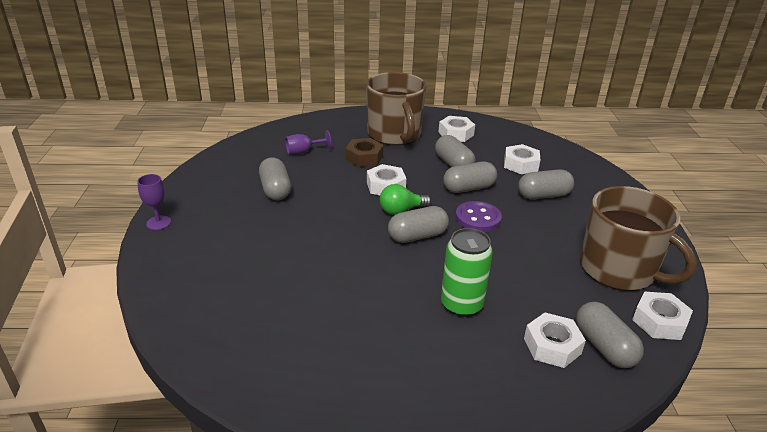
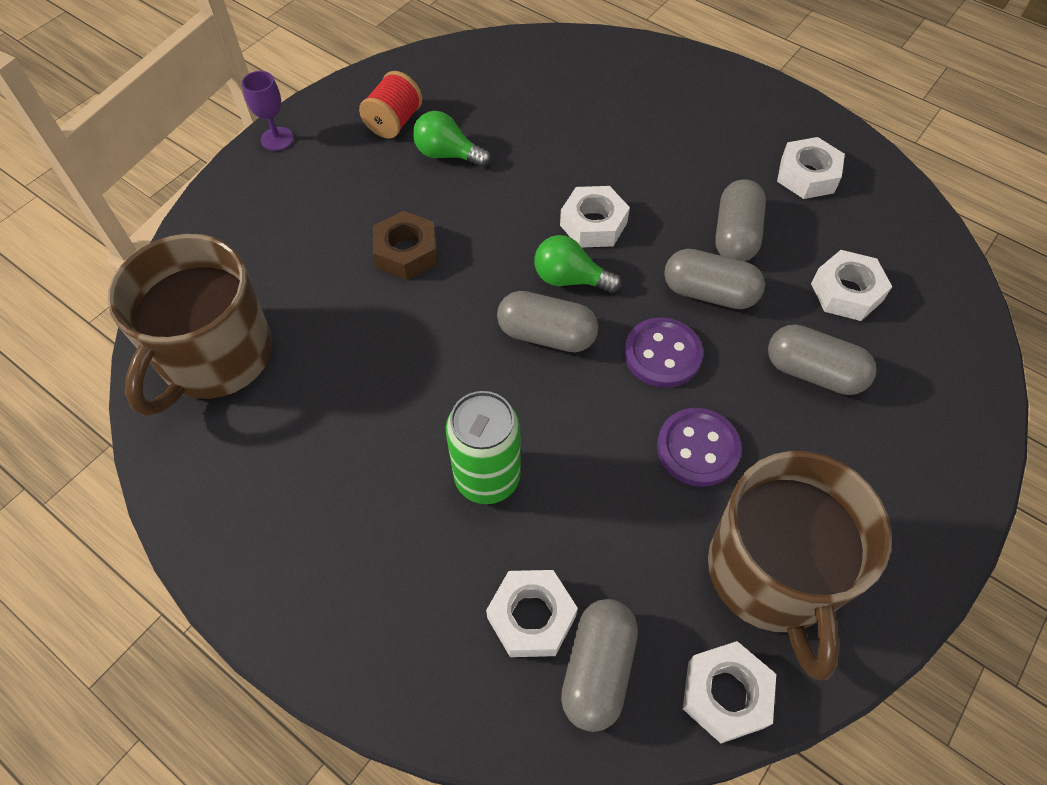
camera: 40 degrees right, 25 degrees up
grey capsule [259,158,291,200] -> green light bulb [413,111,491,168]
purple goblet [285,130,331,155] -> none
brown nut [345,138,383,167] -> brown nut moved to [373,211,437,280]
brown mug [366,72,426,145] -> brown mug moved to [107,234,272,416]
none -> red spool [359,71,423,139]
none -> purple button [657,408,742,487]

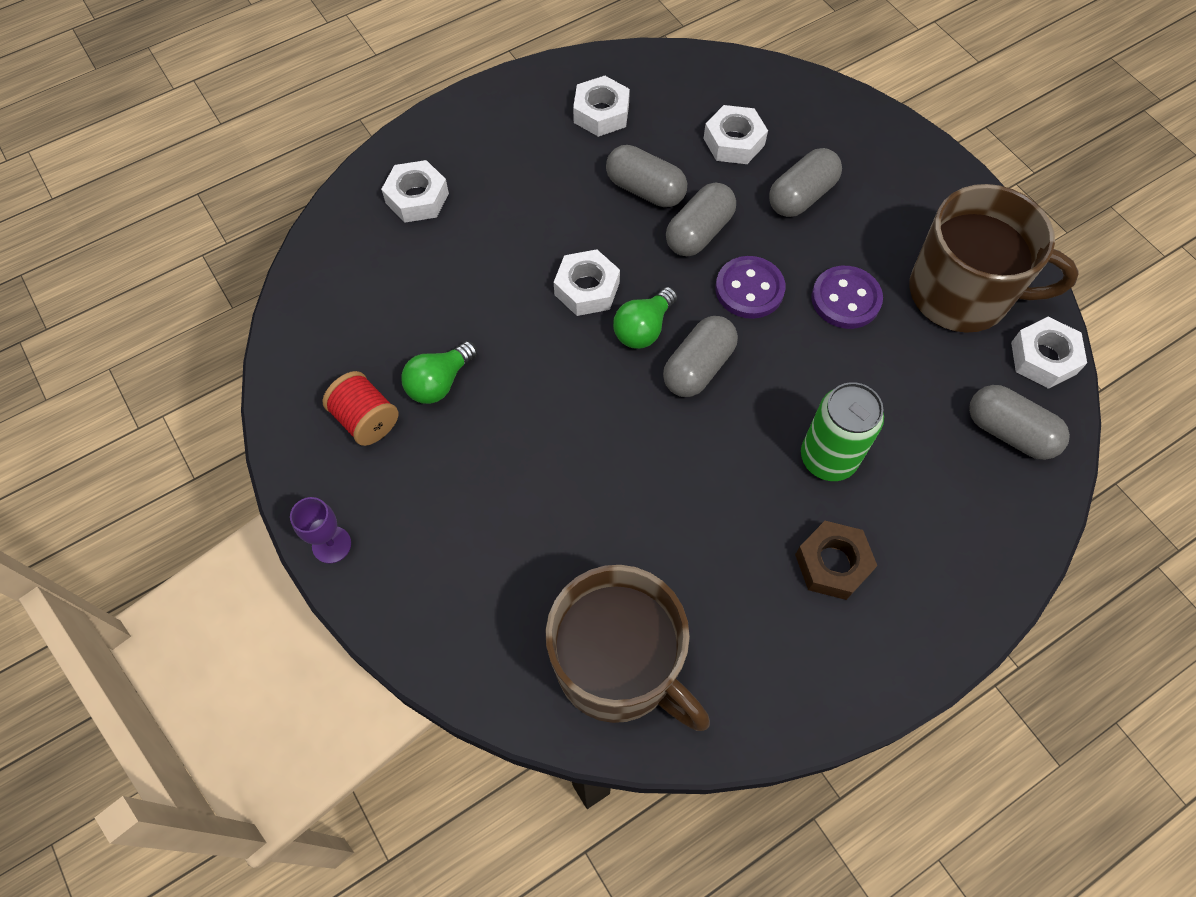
camera: 70 degrees left, 5 degrees up
brown nut [373,211,437,280] -> brown nut moved to [795,521,877,600]
white nut [486,570,578,657] -> white nut moved to [381,160,449,223]

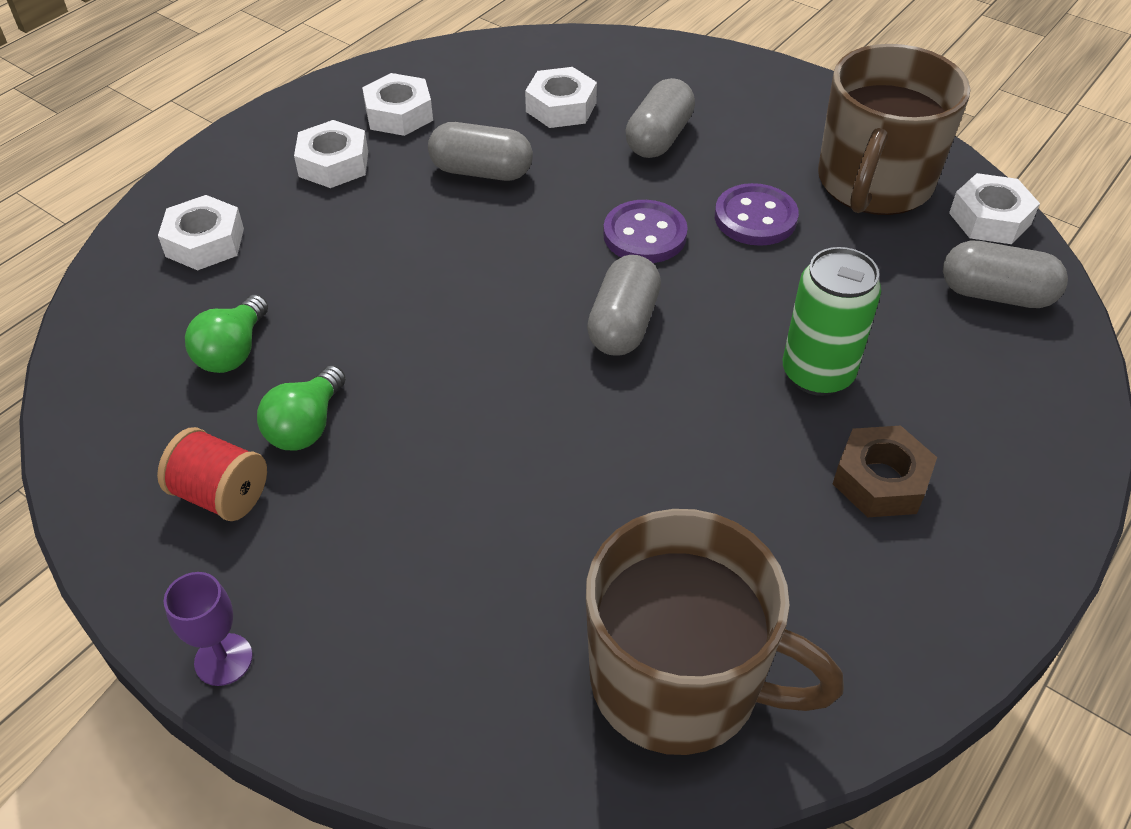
camera: 20 degrees left, 15 degrees down
white nut [554,249,620,316] -> white nut moved to [294,120,368,188]
green light bulb [613,287,677,349] -> green light bulb moved to [185,295,268,373]
grey capsule [666,182,736,256] -> none
brown mug [910,184,1079,333] -> brown mug turned 120 degrees clockwise [818,44,970,215]

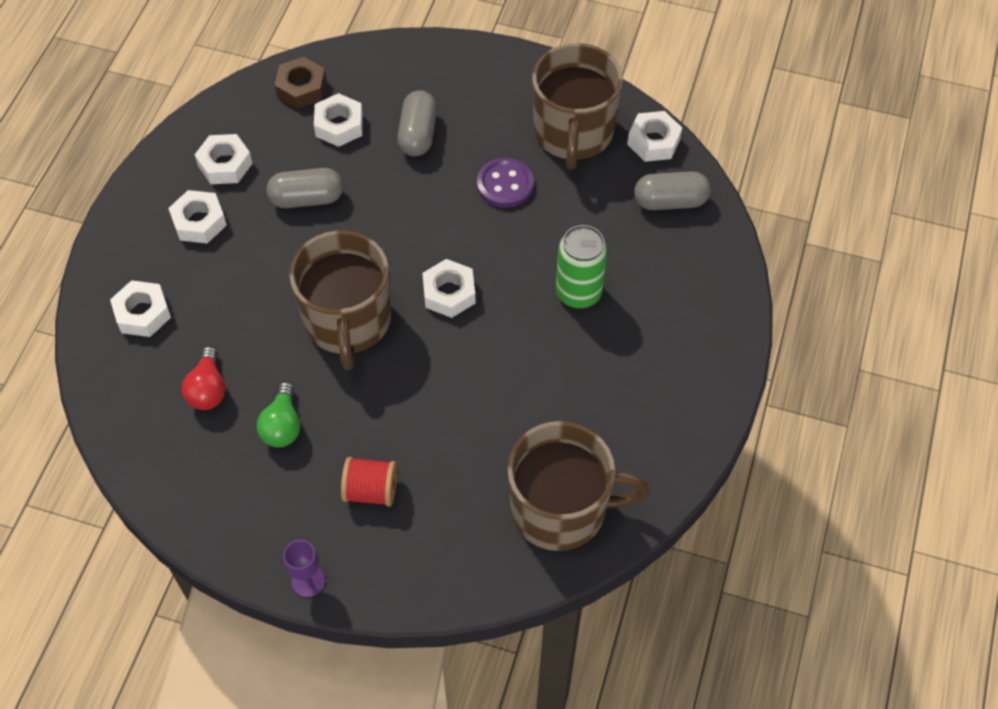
camera: 20 degrees left, 10 degrees up
red spool [157,427,267,521] -> red spool moved to [341,457,397,507]
green light bulb [185,295,268,373] -> red light bulb [182,346,226,410]
grey capsule [587,255,661,356] -> white nut [422,259,476,318]
purple button [603,200,688,263] -> none
brown nut [833,425,937,517] -> brown nut moved to [275,57,326,109]
none -> brown mug [289,231,391,371]

